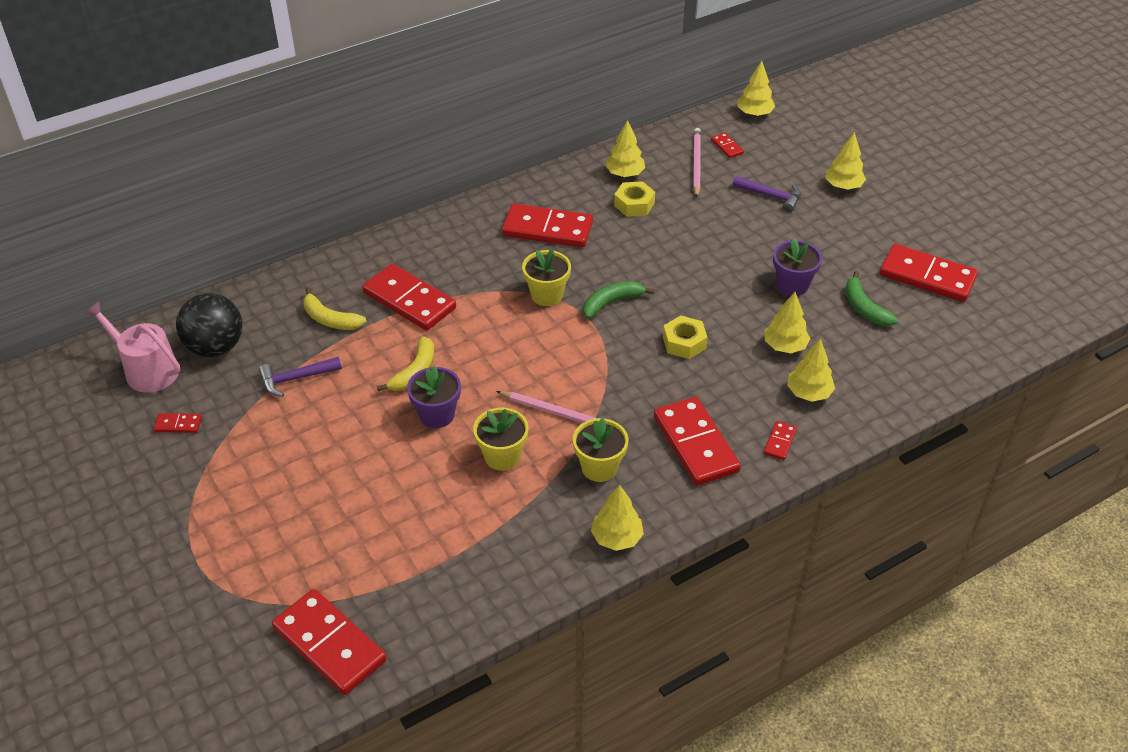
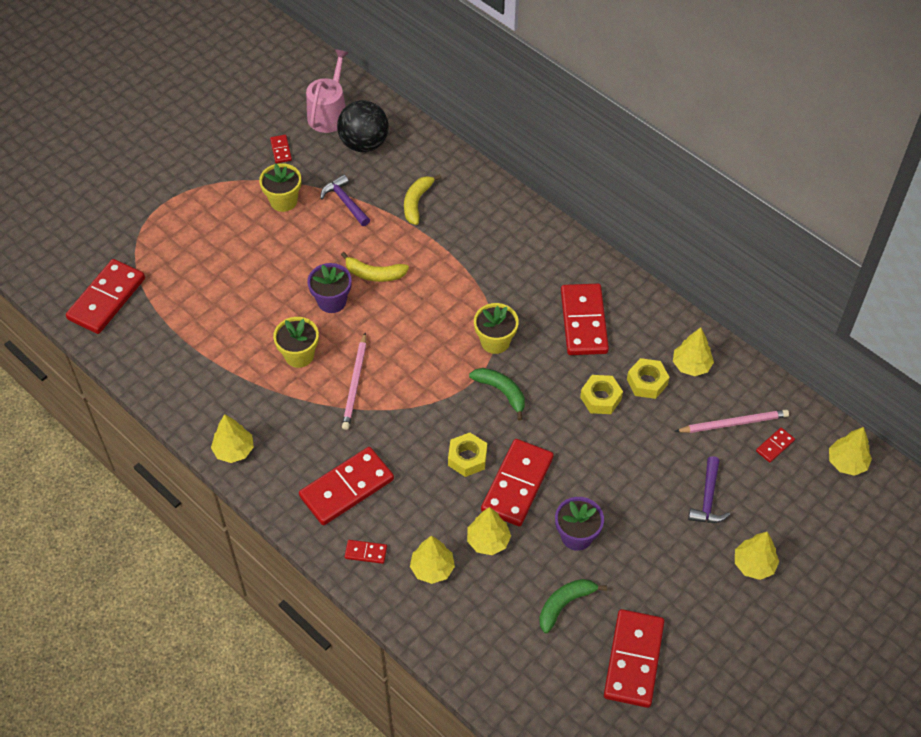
camera: 75 degrees right, 10 degrees up
red domino [362,264,456,331] -> red domino moved to [481,439,554,526]
yellow flower pot [573,418,628,482] -> yellow flower pot moved to [259,163,301,212]
none -> yellow nut [580,375,623,414]

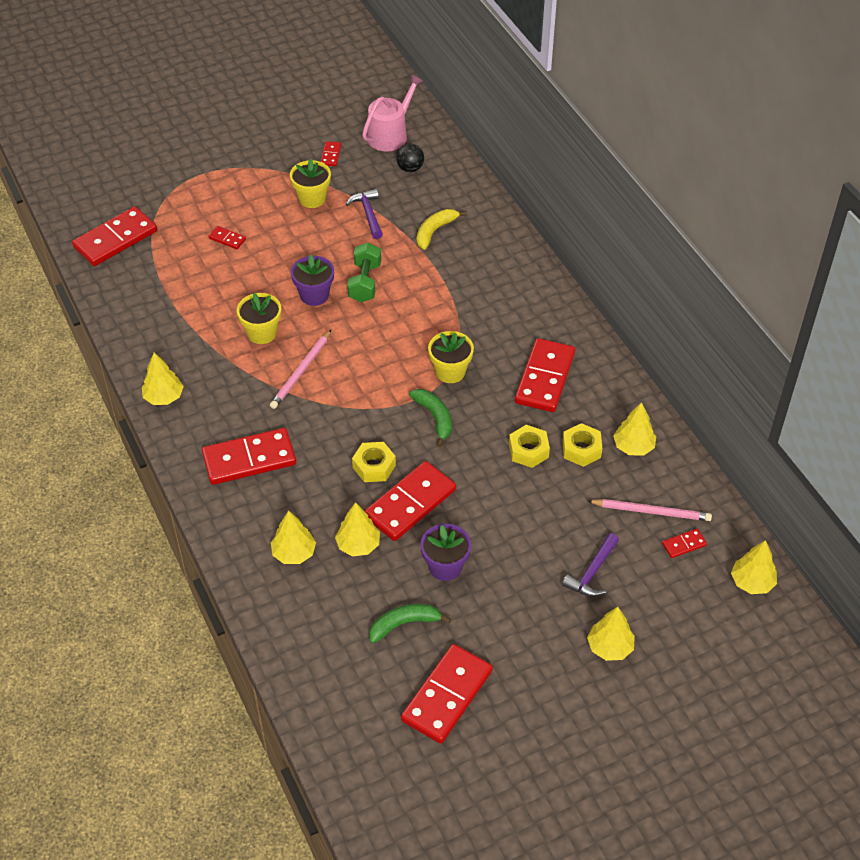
camera: 20 degrees right, 5 degrees down
black ball [337,100,389,152] -> black ball [396,144,424,172], size x0.56
yellow banana [341,252,409,282] -> green dumbbell [347,242,381,302]
red domino [345,540,387,564] -> red domino moved to [208,226,246,249]

